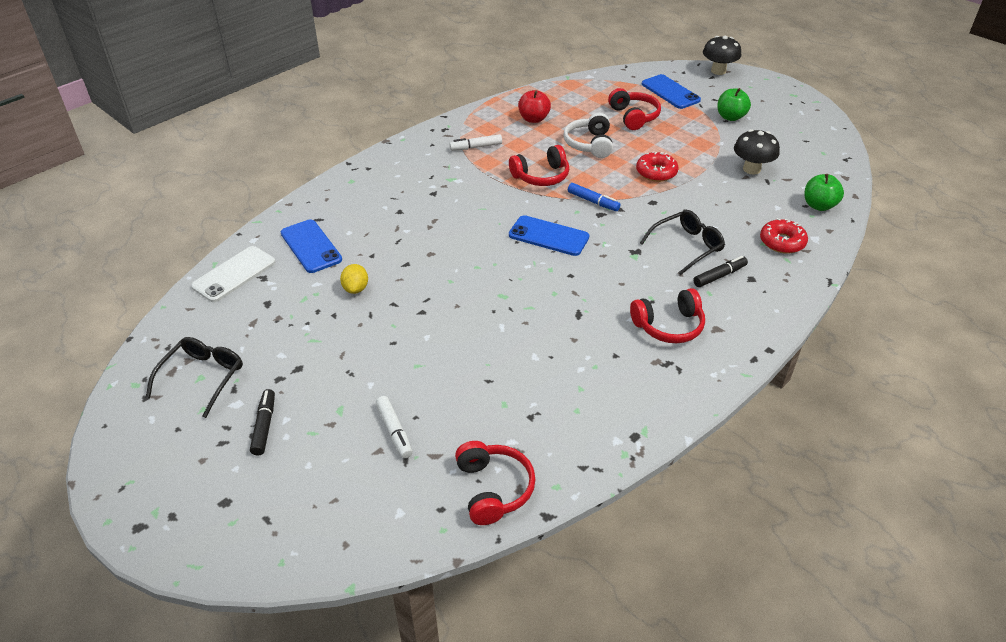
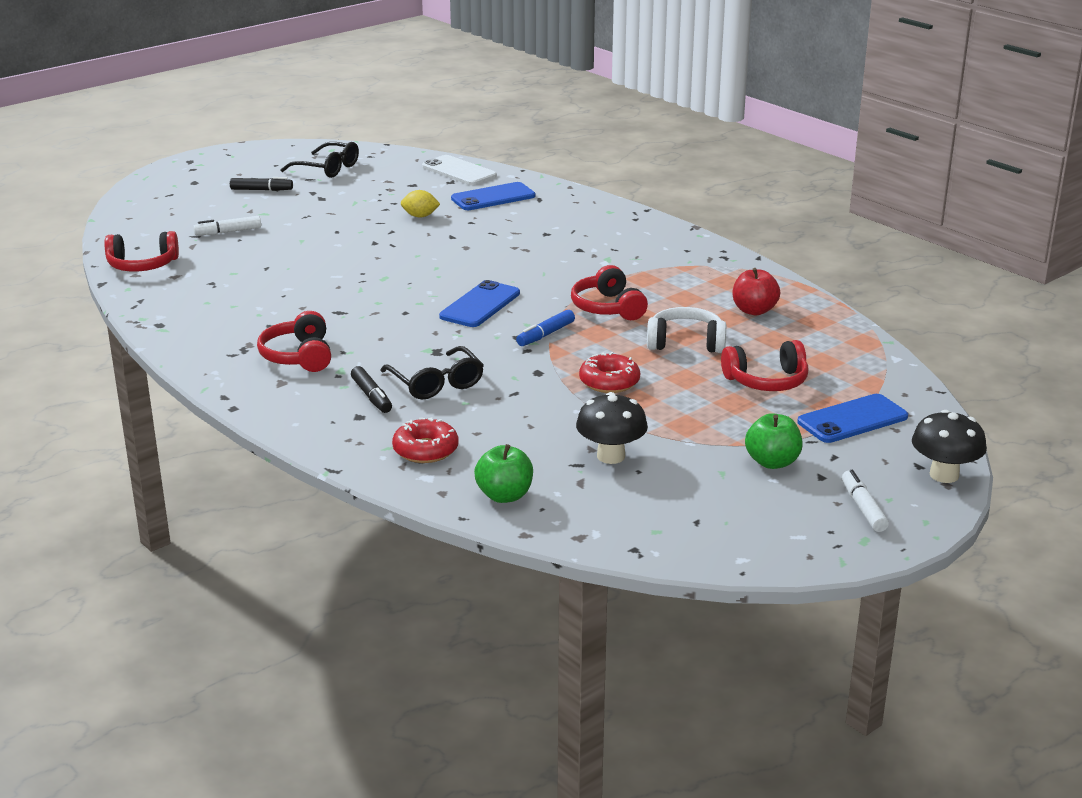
camera: 95 degrees right, 15 degrees down
white marker [449,134,502,151] -> white marker moved to [842,470,889,532]

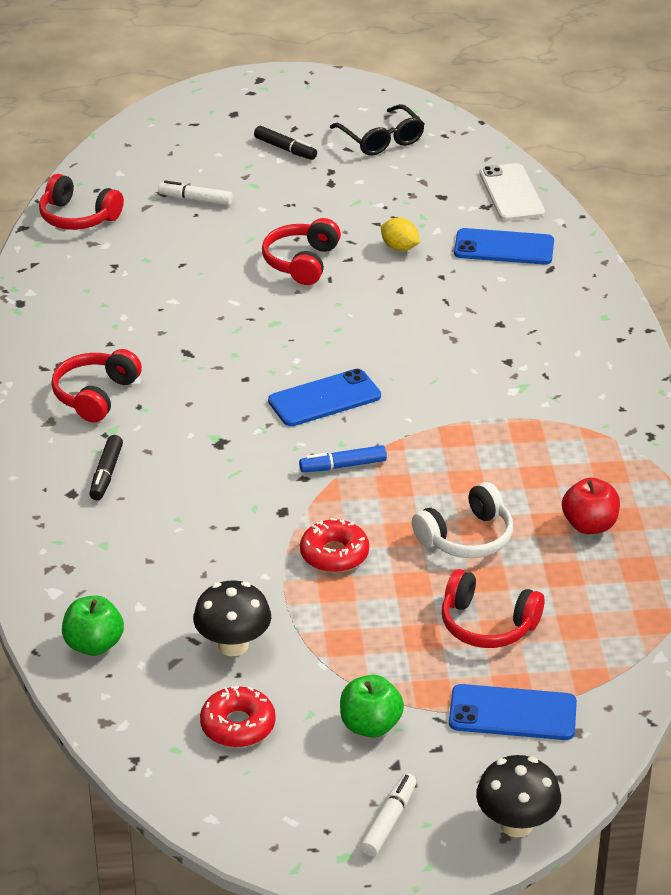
camera: 35 degrees right, 10 degrees up
black glasses [380,346,484,400] -> none
red donut [392,418,459,463] -> red donut moved to [200,686,276,747]
red headphones [571,265,648,320] -> red headphones moved to [262,218,341,285]
white headphones [647,307,726,353] -> white headphones turned 105 degrees clockwise [412,482,513,558]

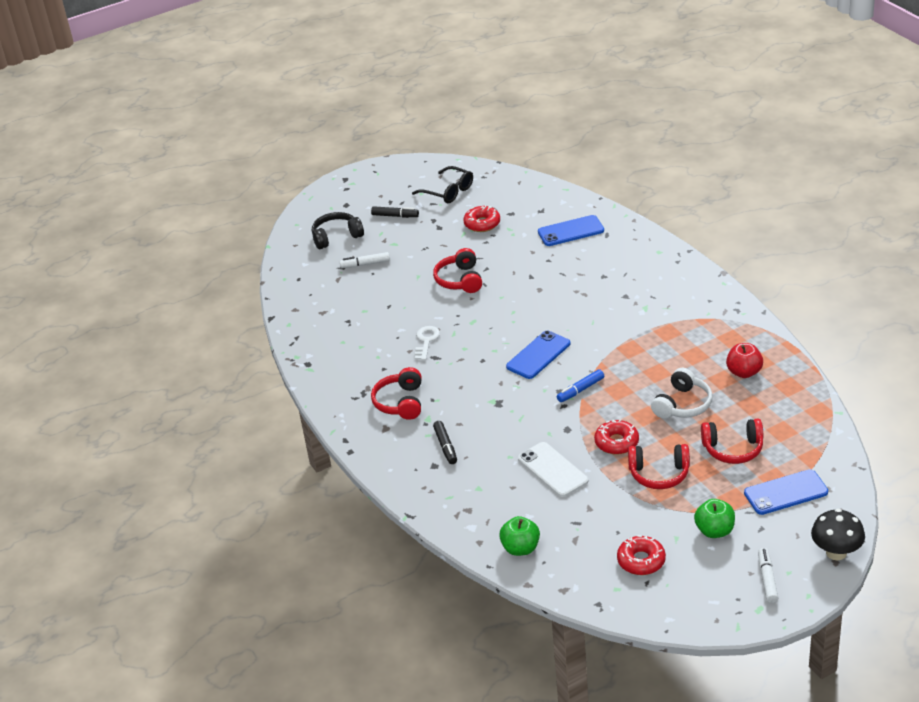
camera: 20 degrees left, 0 degrees up
red headphones [39,174,124,230] -> red headphones moved to [628,444,690,489]
black mushroom [193,580,271,656] -> none
yellow lemon [381,218,420,251] -> none
white phone [480,163,545,221] -> white phone moved to [518,442,589,497]
none -> black headphones [312,212,364,249]
none -> white key [415,326,440,360]
none -> red donut [463,205,500,232]

